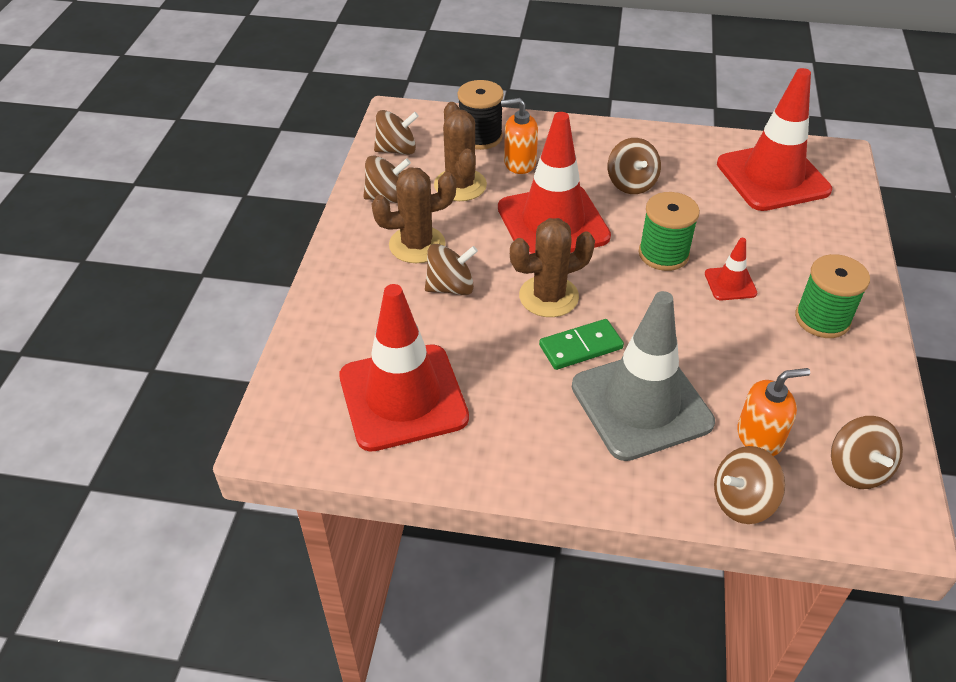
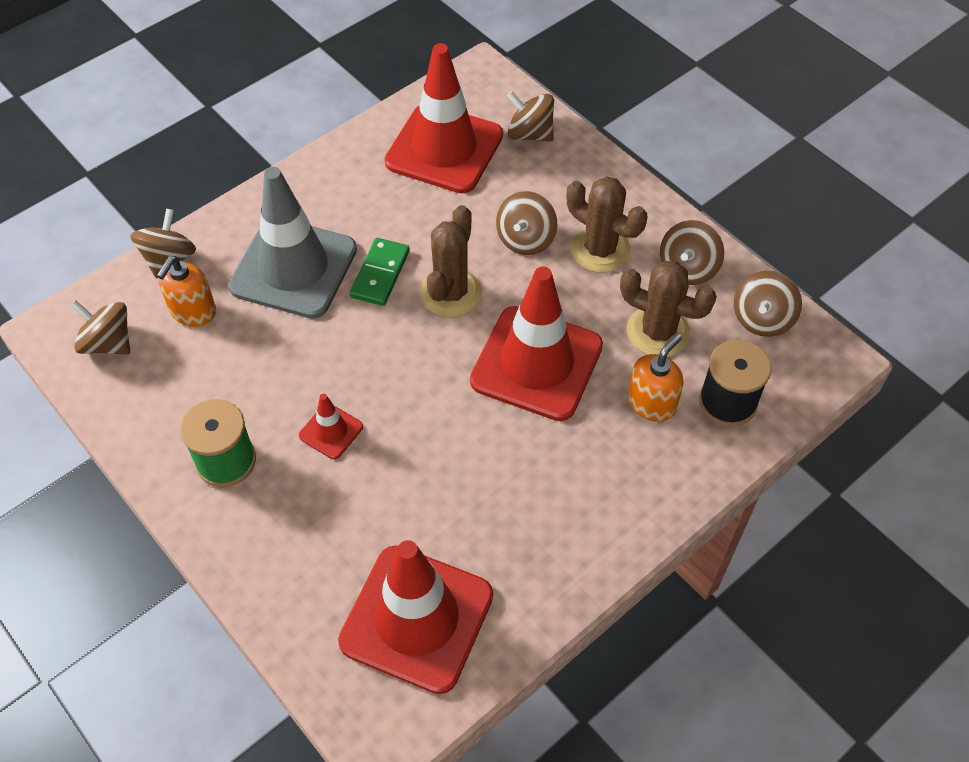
camera: 130 degrees right, 10 degrees up
brown cactus [372,167,456,263] -> brown cactus turned 75 degrees counterclockwise [567,176,647,273]
brown spinning top [608,138,661,194] -> brown spinning top moved to [507,91,554,142]
green spool [639,192,700,271] -> none

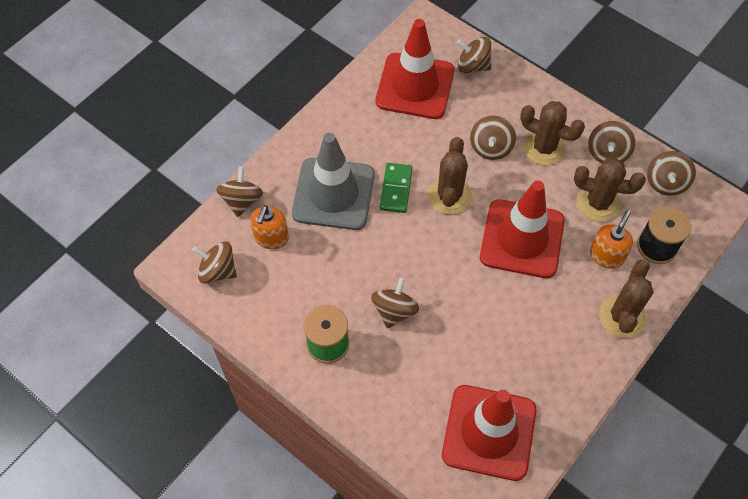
camera: 10 degrees left, 5 degrees up
red traffic cone [299,394,363,459] -> brown spinning top [371,277,419,329]
none -> brown cactus [599,260,654,338]

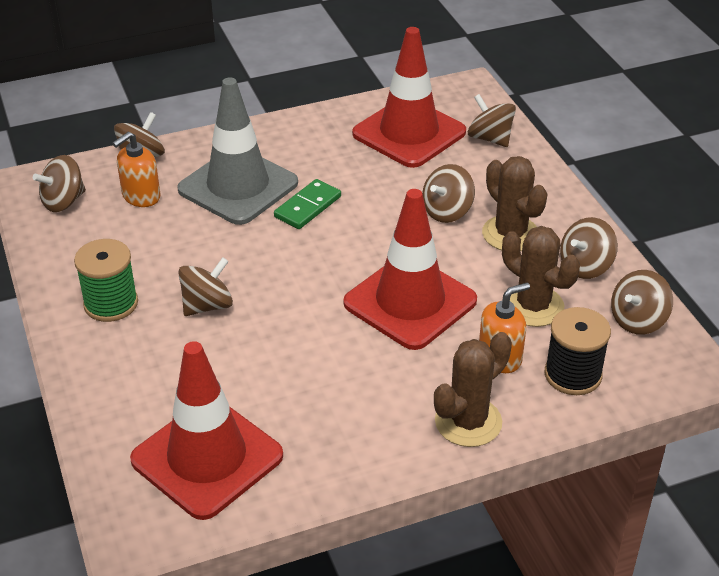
camera: 30 degrees right, 20 degrees down
brown spinning top [192,241,237,284] -> brown spinning top turned 90 degrees counterclockwise [33,155,86,212]
brown cactus [428,137,472,215] -> none

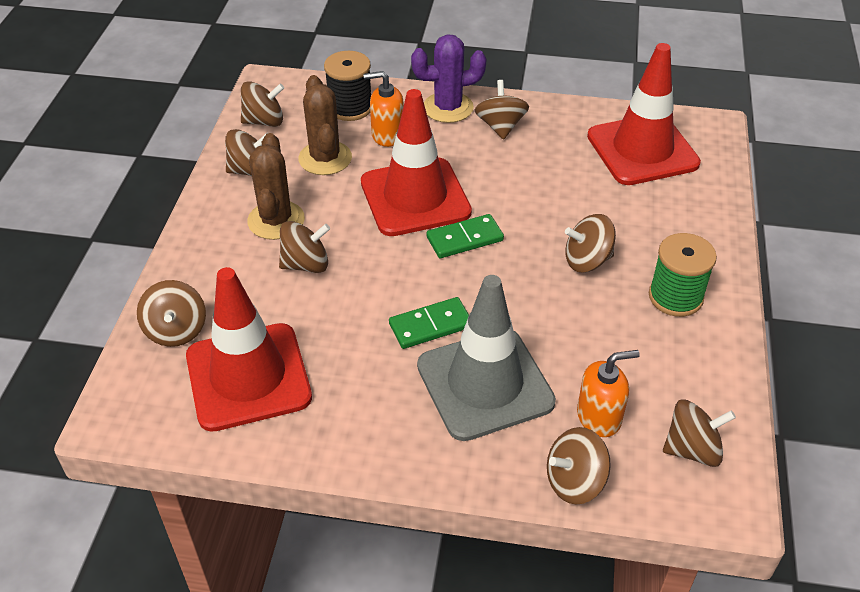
camera: 150 degrees left, 5 degrees up
brown cactus [434,332,512,447] -> purple cactus [411,34,486,123]
none -> green domino [427,214,504,258]
none -> brown spinning top [475,80,529,140]

